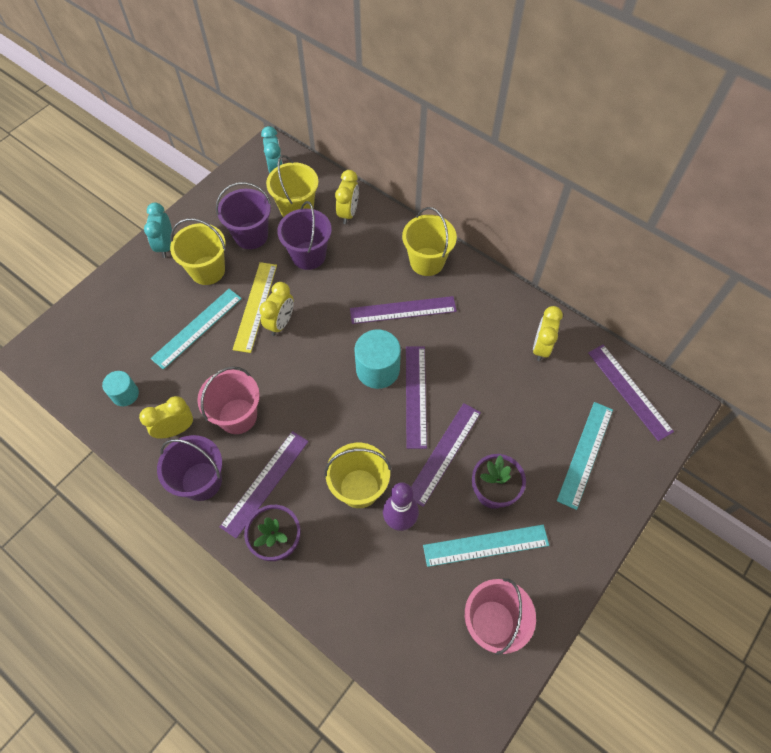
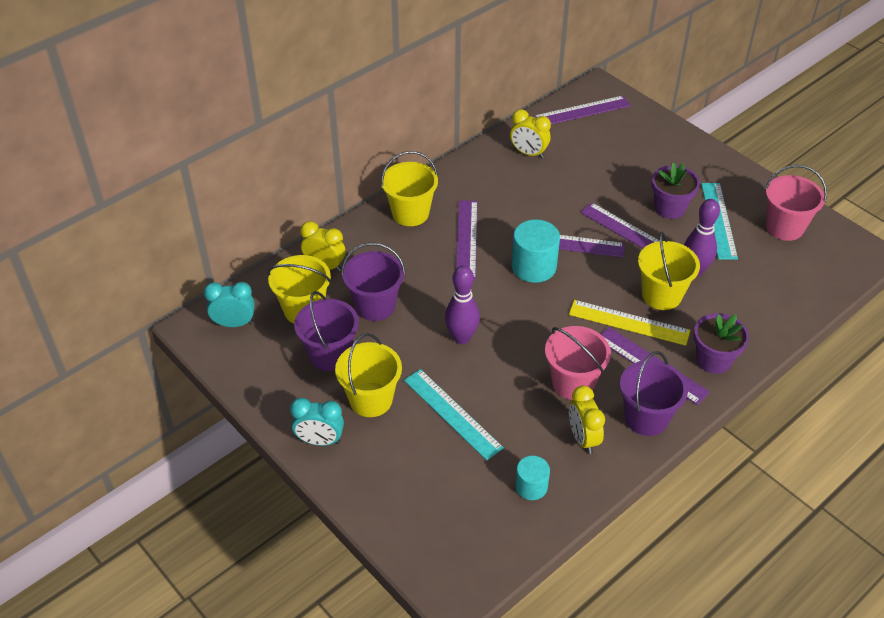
camera: 80 degrees left, 15 degrees down
yellow ruler [233,262,277,353] -> yellow ruler moved to [569,300,690,346]
yellow clock [259,282,294,336] -> purple bowling pin [445,265,480,344]
turquoise ruler [557,402,613,510] -> none

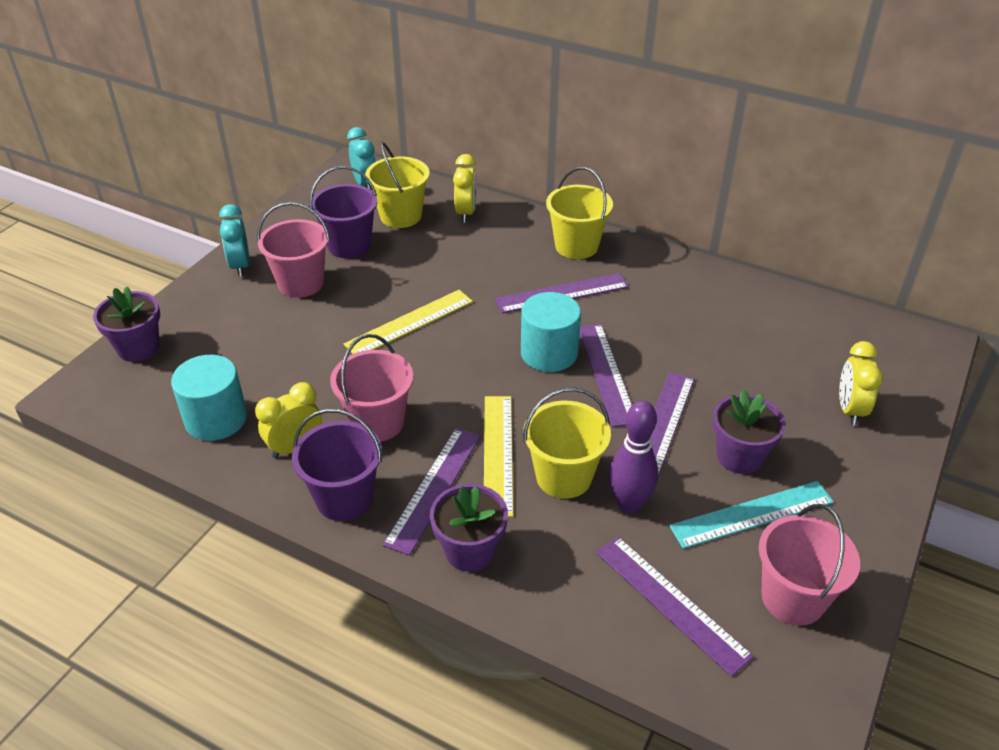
camera: 70 degrees right, 5 degrees down
yellow bucket [335,333,402,417] -> pink bucket [257,202,330,298]
purple bucket [341,242,405,321] -> none
turquoise ruler [404,369,504,460] -> none
purple bowling pin [445,265,480,344] -> yellow ruler [344,290,473,354]
yellow clock [510,109,551,158] -> yellow clock moved to [839,341,883,426]
turquoise cylinder [515,456,550,500] -> turquoise cylinder [171,355,247,441], size x1.65
purple ruler [533,96,631,124] -> purple ruler moved to [596,536,754,677]
none -> purple flower pot [93,286,160,362]

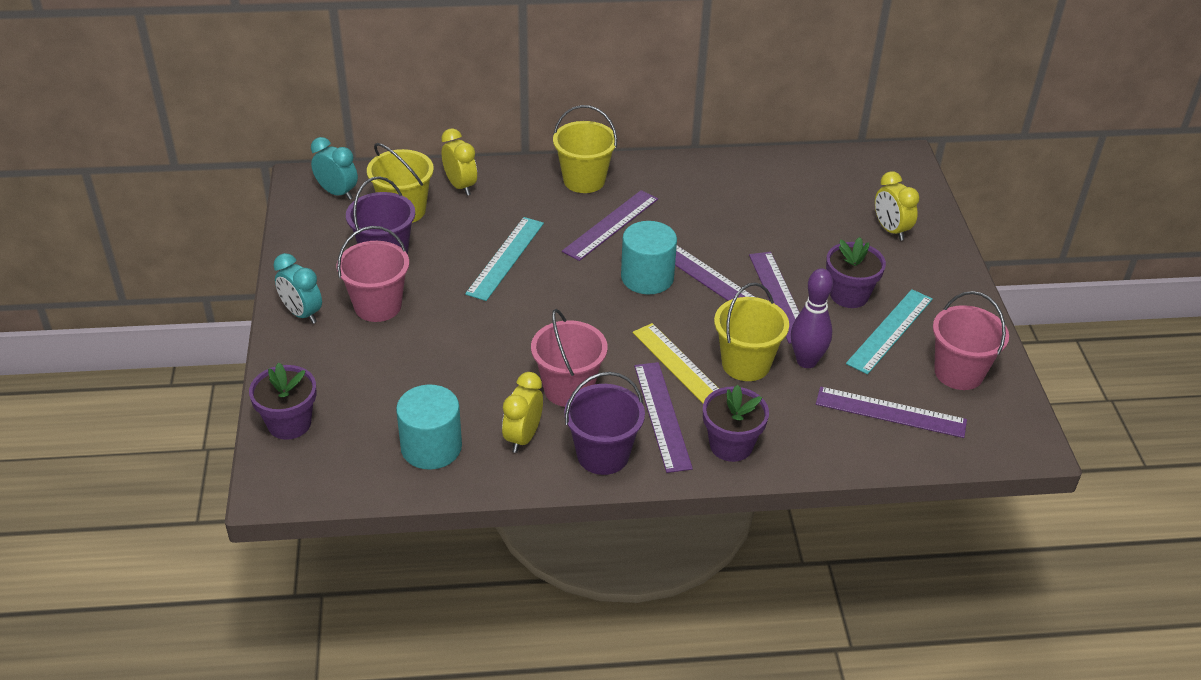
camera: 35 degrees left, 0 degrees up
yellow ruler [344,290,473,354] -> none
none -> turquoise ruler [465,217,544,301]

